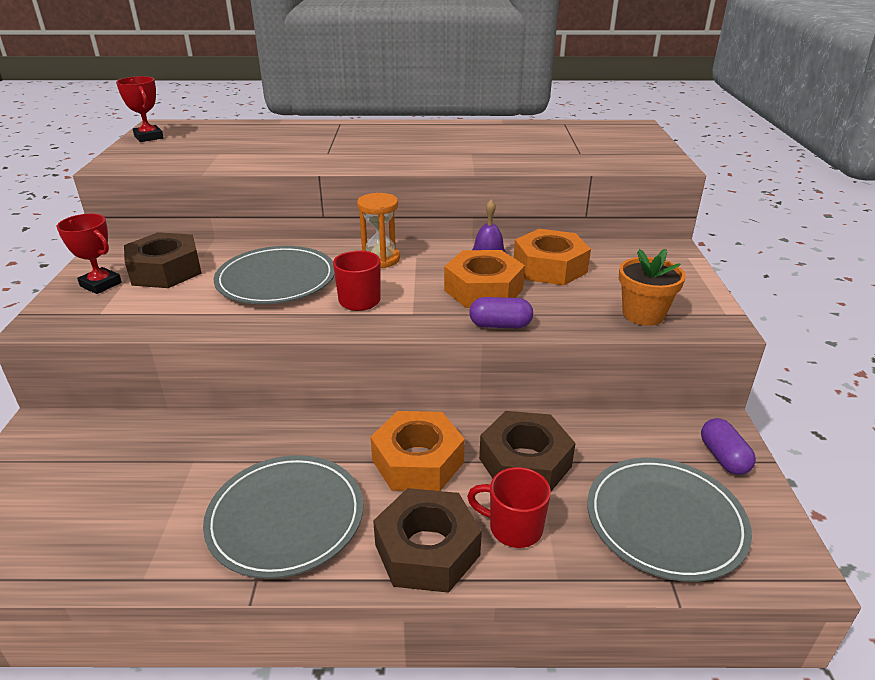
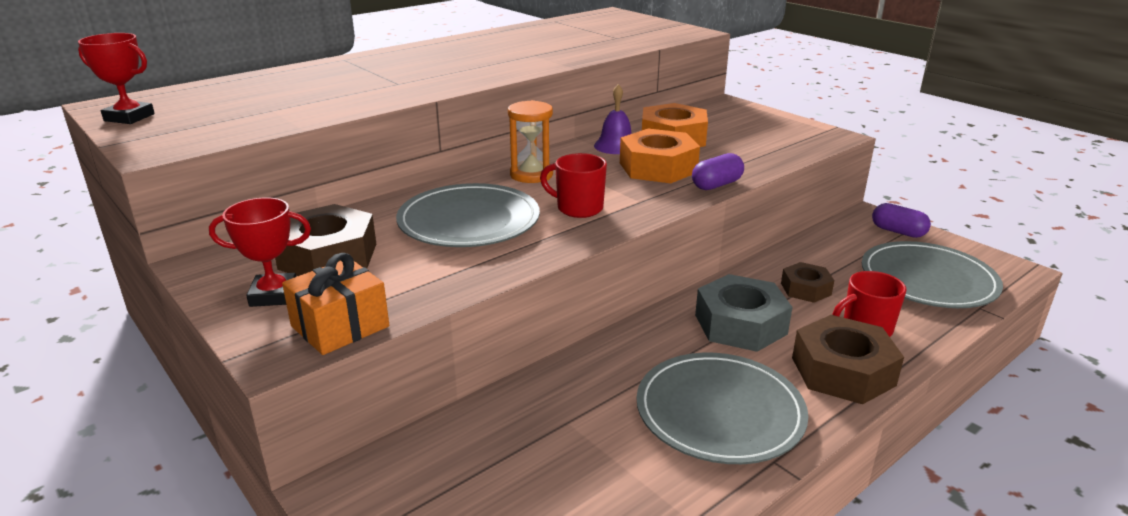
camera: 40 degrees left, 5 degrees down
orange nut [371,411,465,491] -> grey nut [695,274,793,352]
brown nut [479,411,575,491] -> brown nut [781,262,834,303], size x0.58
orange flower pot [619,249,686,326] -> none
none -> orange gift [282,253,389,355]

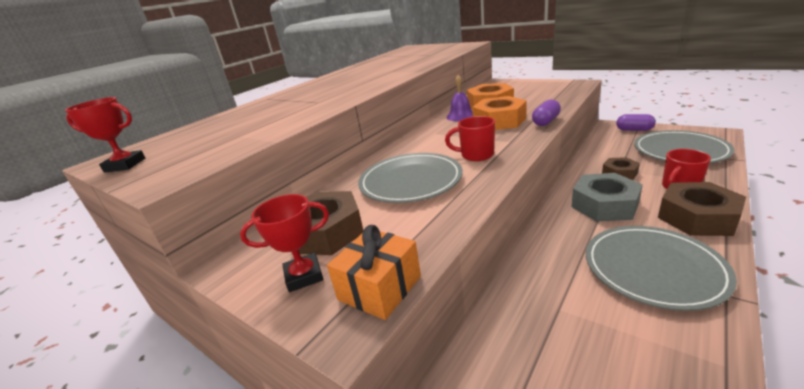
camera: 10 degrees left, 0 degrees up
orange hourglass [508,100,553,183] -> none

